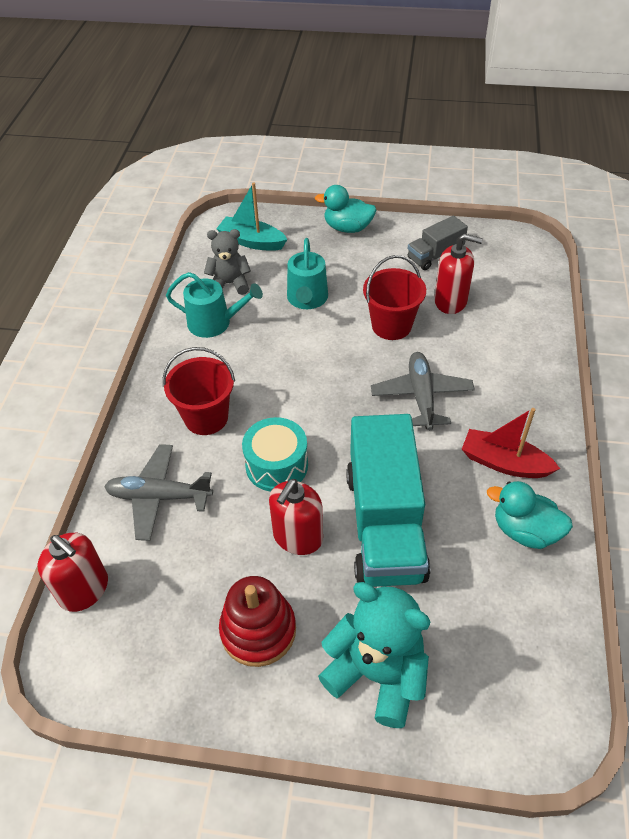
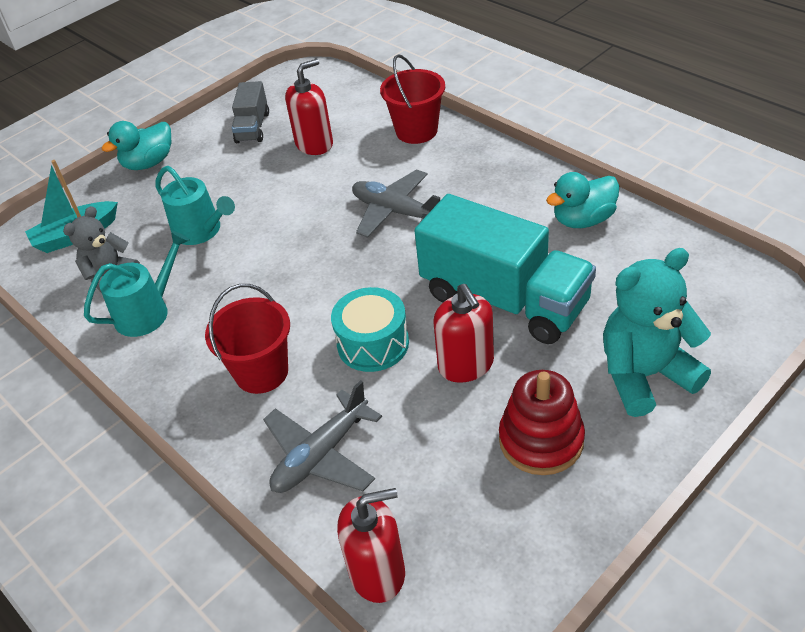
camera: 50 degrees left, 5 degrees down
red bucket [363,255,426,340] -> red bucket moved to [380,54,445,144]
red boat [462,408,560,478] -> none

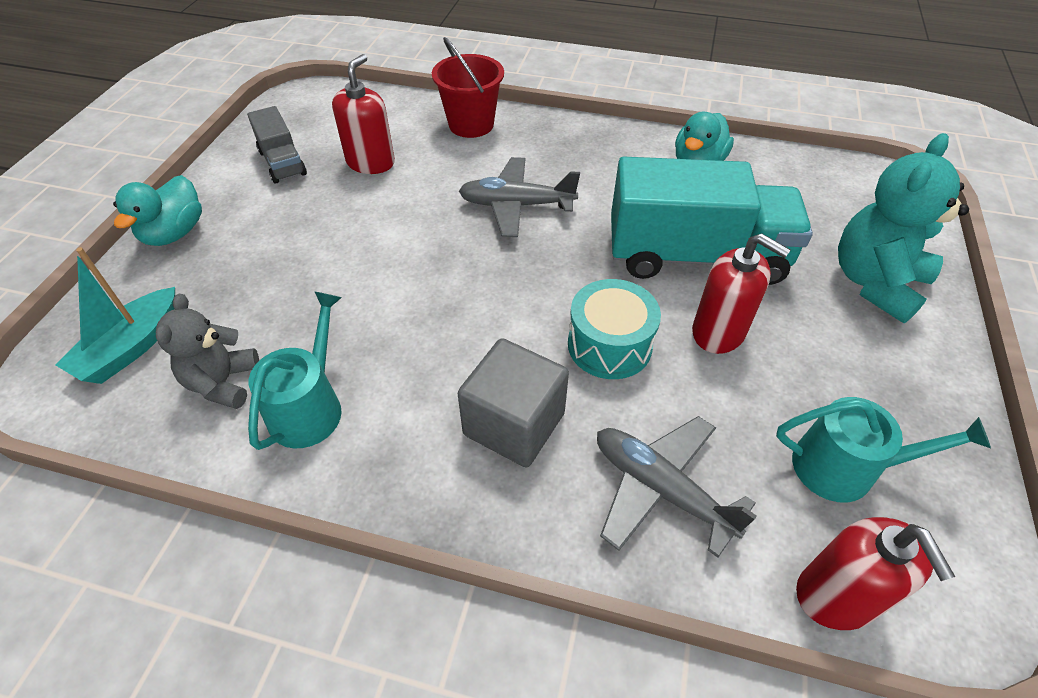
camera: 35 degrees left, 5 degrees up
turquoise watering can [155,166,235,245] -> turquoise watering can moved to [776,397,991,503]
red bucket [205,284,290,394] -> grey cube [458,338,569,467]
grey plane [263,380,382,493] -> grey plane turned 120 degrees clockwise [597,416,757,558]
red soap dispenser [337,488,405,603] -> red soap dispenser turned 120 degrees clockwise [796,517,955,630]
red stacking toy [499,370,585,475] -> none

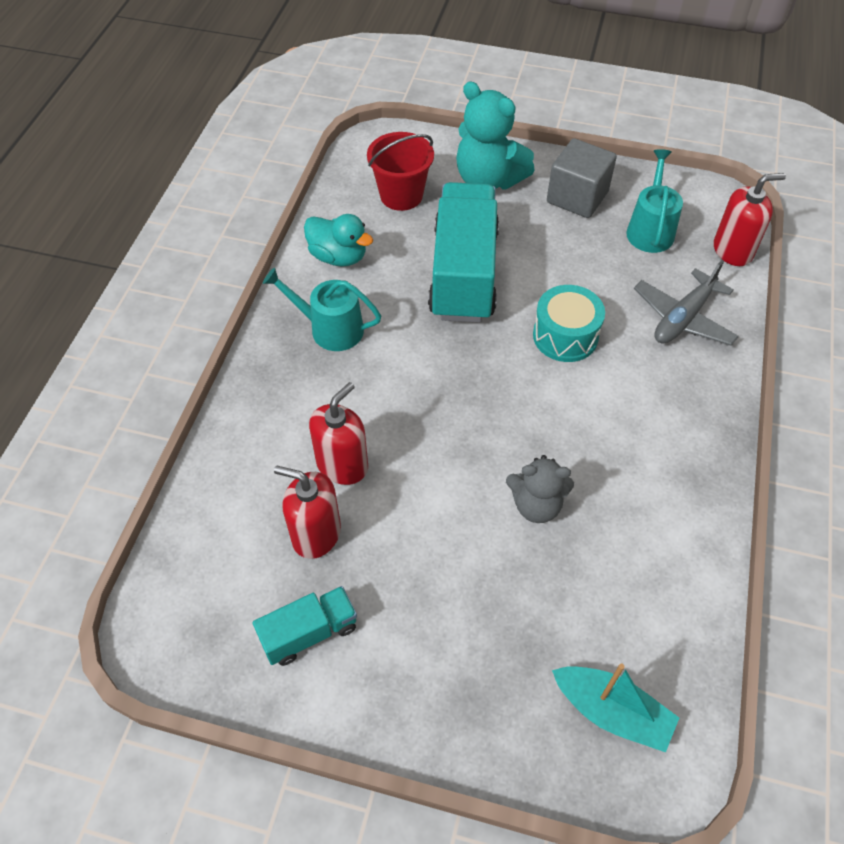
camera: 90 degrees left, 5 degrees up
turquoise duck [113,175,202,246] -> none
grey teddy bear [156,294,259,409] -> grey teddy bear moved to [506,455,574,523]
grey truck [247,106,307,183] -> turquoise truck [253,586,357,666]
turquoise watering can [248,291,342,450] -> turquoise watering can moved to [263,268,381,351]
red bucket [432,37,504,138] -> red bucket moved to [367,132,434,211]
grey cube [458,338,569,467] -> grey cube moved to [547,138,617,218]
grey plane [459,157,580,237] -> none
red soap dispenser [692,233,791,354] -> red soap dispenser moved to [309,382,368,485]

